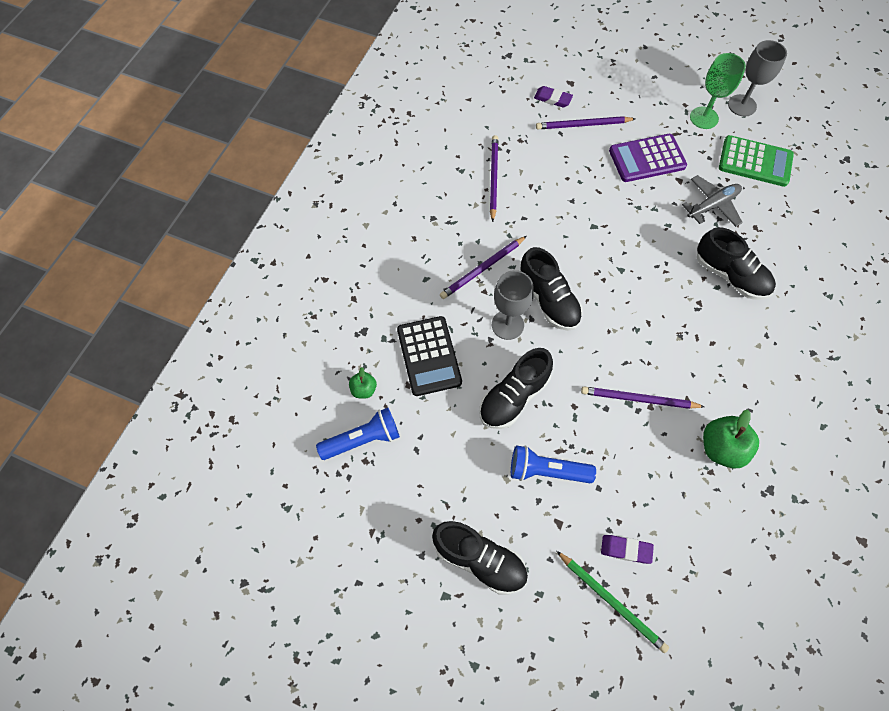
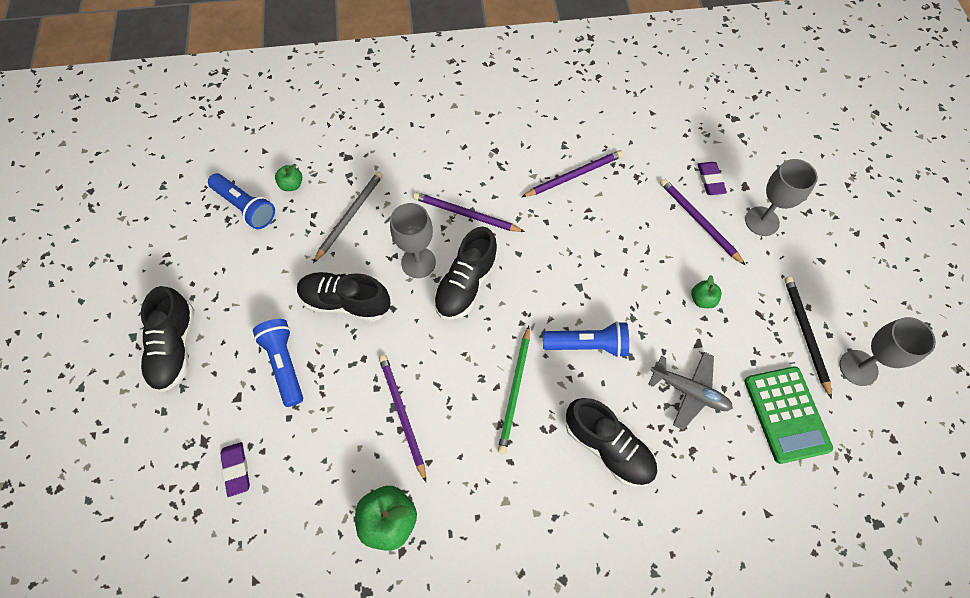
camera: 60 degrees right, 0 degrees up
black calculator [397,316,462,396] -> grey pencil [313,171,383,263]
green pencil [557,551,669,653] -> green pencil moved to [498,326,530,454]
purple calculator [609,134,687,182] -> green apple [691,275,722,308]
green goblet [690,53,746,129] -> black pencil [785,276,832,399]
black shoe [697,227,776,300] -> black shoe turned 60 degrees counterclockwise [566,398,657,487]
none -> blue flashlight [543,321,629,358]
none -> grey goblet [745,159,818,236]

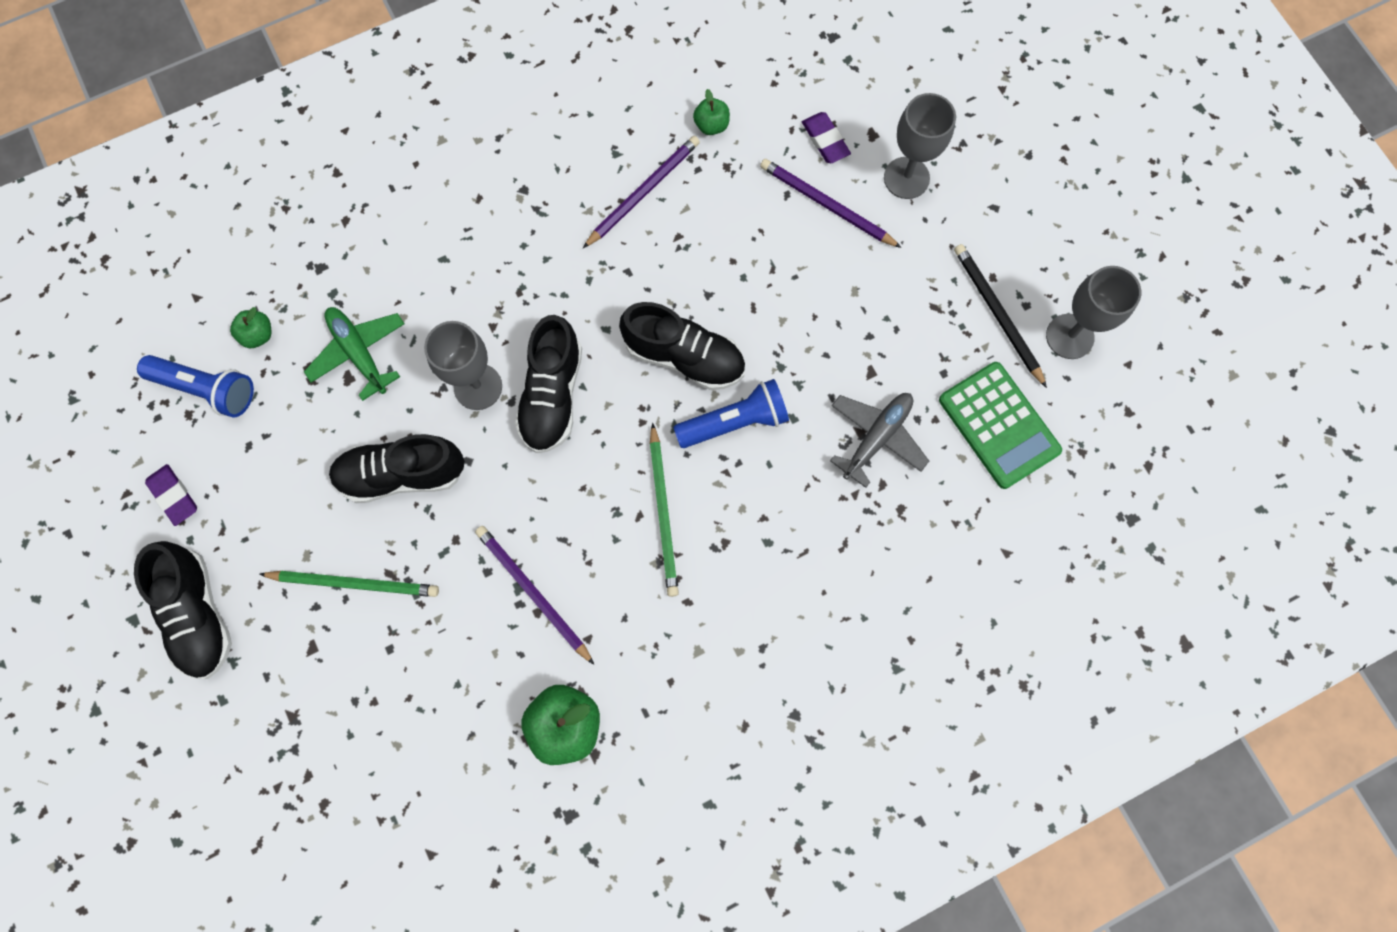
camera: 20 degrees left, 10 degrees up
purple eraser [220,442,250,497] -> purple eraser moved to [145,464,197,526]
blue flashlight [253,319,303,407] -> green pencil [259,571,439,597]
grey pencil [313,171,383,263] -> green plane [304,307,405,401]
purple pencil [413,192,525,232] -> none
black shoe [566,398,657,487] -> black shoe moved to [619,302,745,390]
grey plane [648,352,733,430] -> grey plane turned 60 degrees counterclockwise [830,393,929,488]
green apple [691,275,722,308] -> green apple moved to [693,89,730,135]

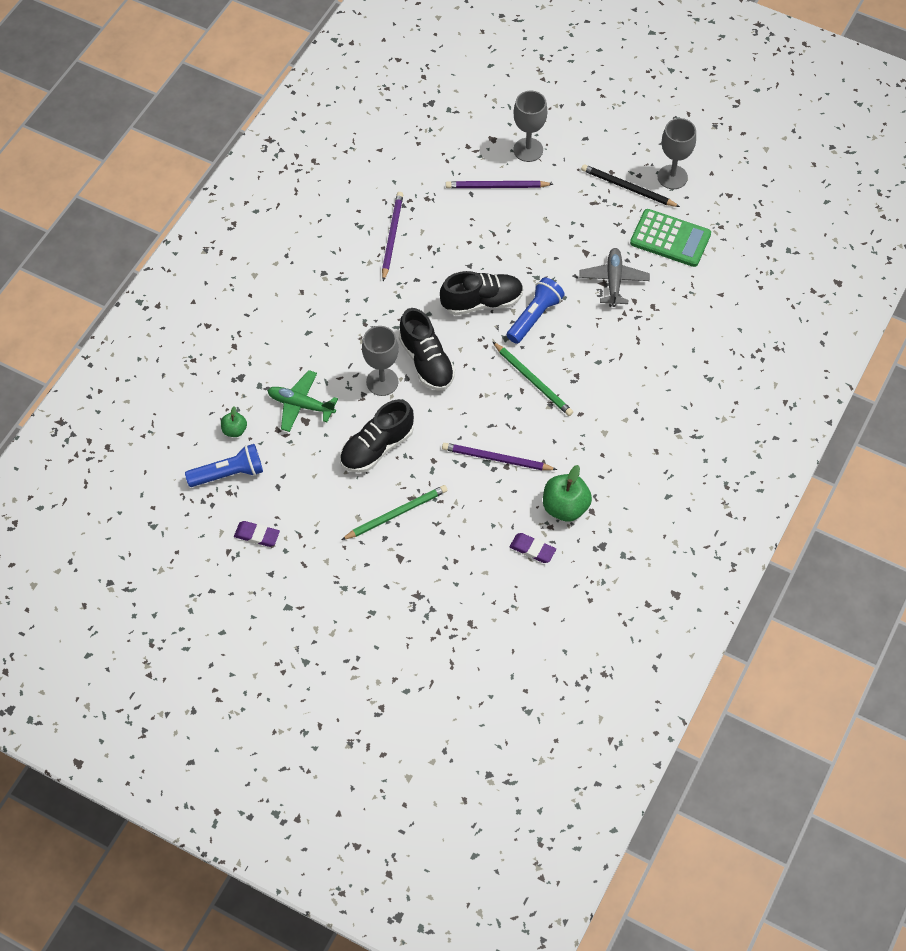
camera: 35 degrees left, 15 degrees down
black shoe [134,541,232,679] -> none
green apple [693,89,730,135] -> none
purple eraser [802,112,851,163] -> purple eraser moved to [510,533,556,563]

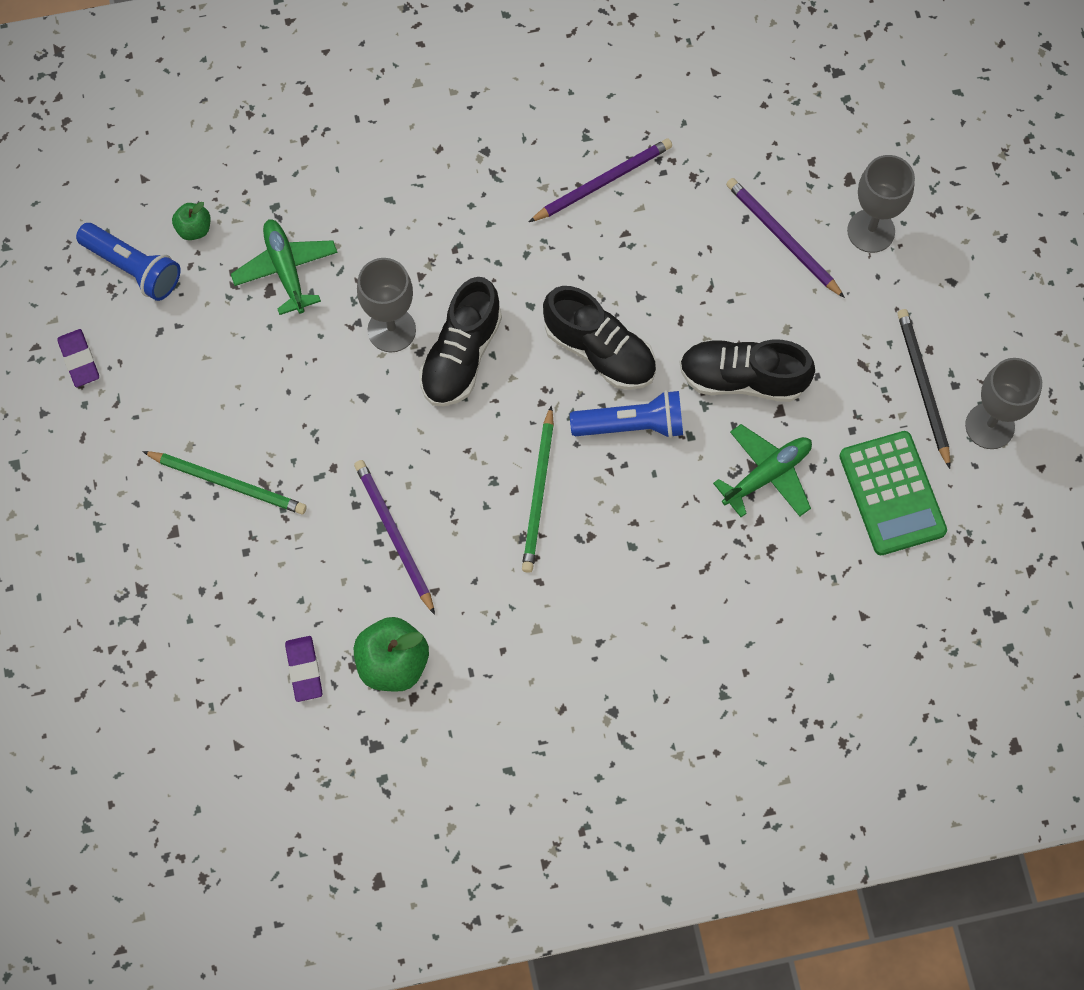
camera: 50 degrees right, 10 degrees up
black shoe [340,399,414,473] -> black shoe moved to [679,339,815,402]
grey plane [579,248,650,307] -> green plane [713,424,812,517]

